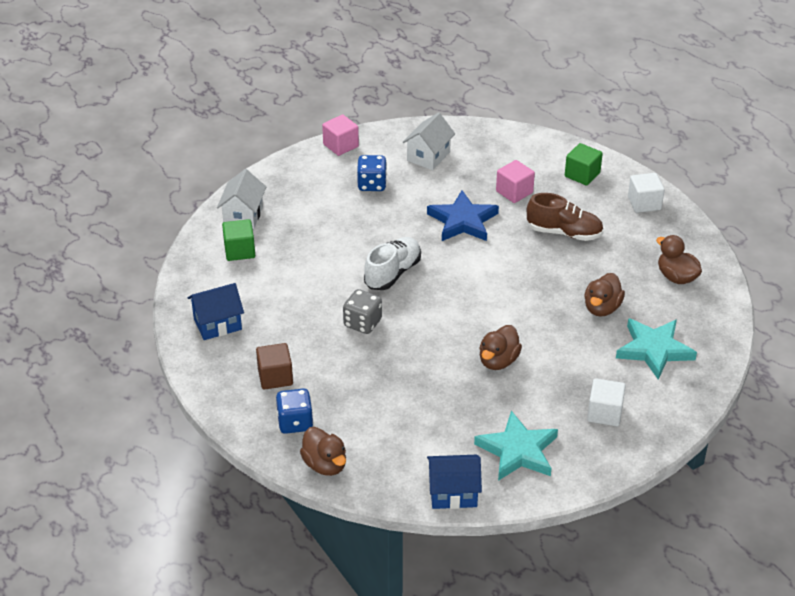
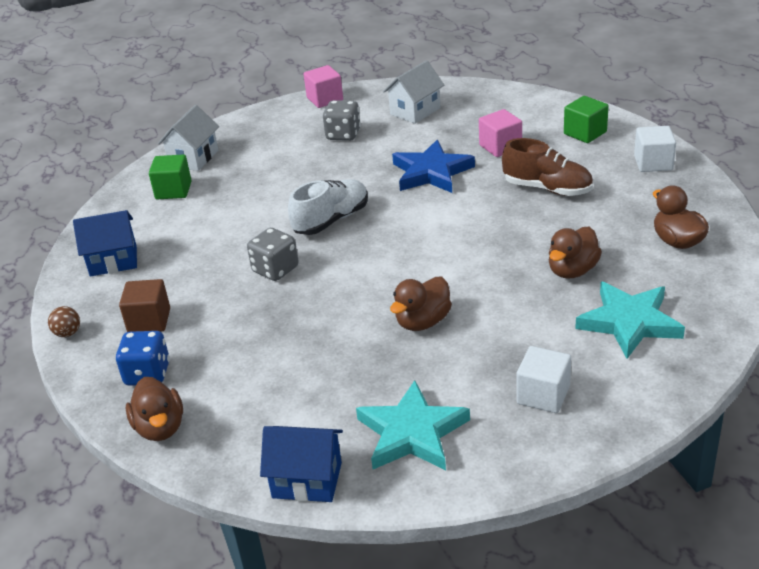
camera: 15 degrees right, 5 degrees down
blue dice [357,155,387,191] -> grey dice [323,100,361,141]
none -> brown ball [48,306,80,337]

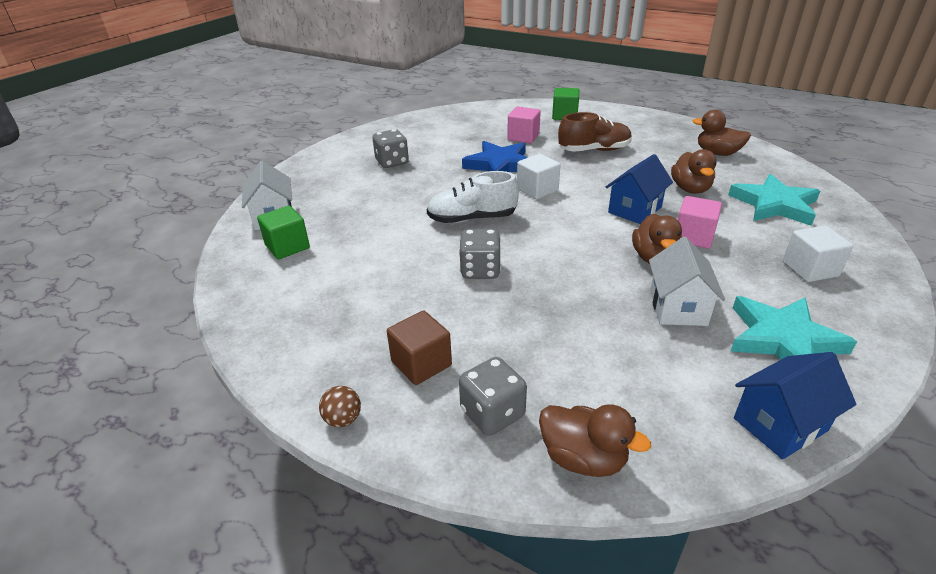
camera: 40 degrees left, 0 degrees up
blue house [73,210,137,276] -> blue house moved to [606,154,673,224]
blue dice [116,331,170,386] -> grey dice [459,357,527,436]
white shoe [288,179,368,235] -> white shoe turned 105 degrees counterclockwise [427,171,519,223]
pink cube [304,65,343,108] -> pink cube moved to [678,196,722,249]
white house [383,60,444,124] -> white house moved to [649,237,725,326]
white cube [634,126,676,172] -> white cube moved to [517,154,561,200]

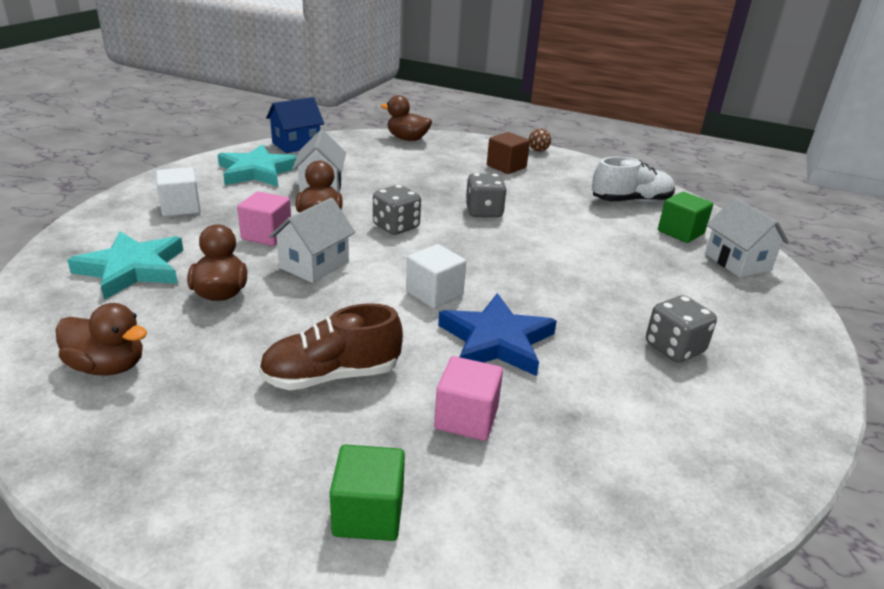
camera: 170 degrees right, 5 degrees down
white shoe [427,171,519,223] -> white shoe moved to [592,157,675,203]
grey dice [459,357,527,436] -> grey dice moved to [373,185,421,235]
blue house [606,154,673,224] -> white house [269,198,355,283]

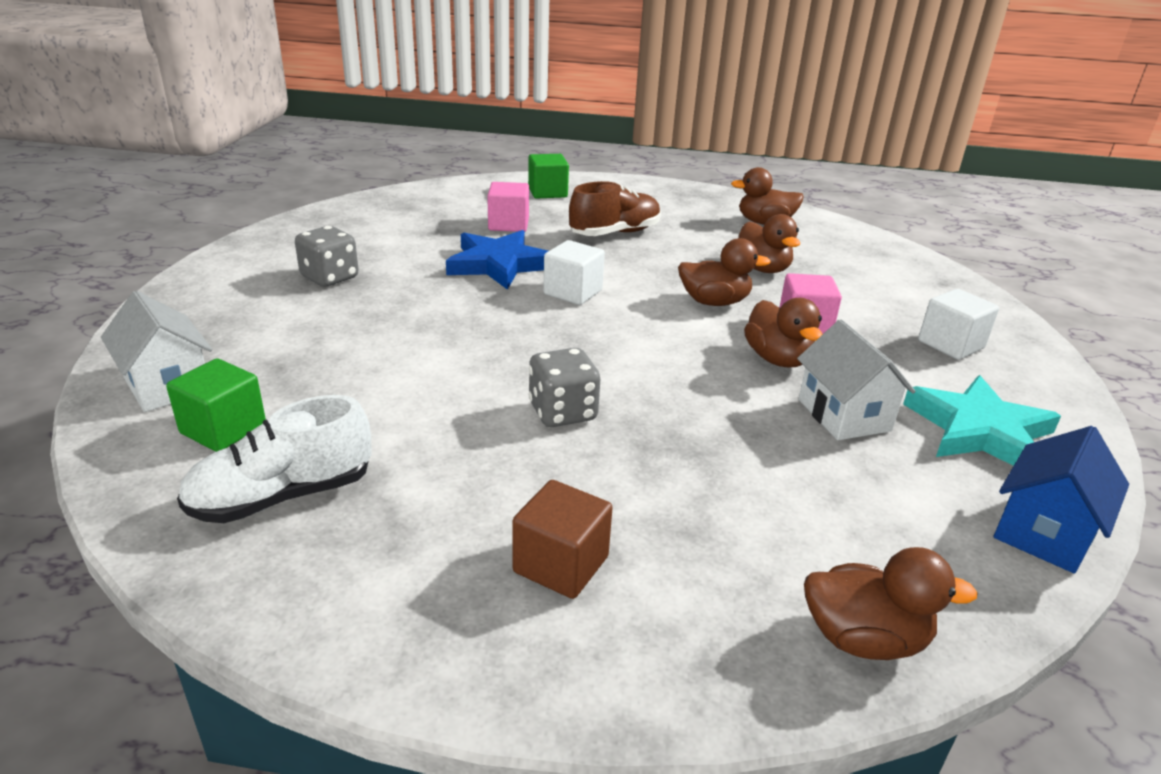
camera: 165 degrees right, 0 degrees up
turquoise star [67,231,184,300] -> none
white house [269,198,355,283] -> brown duck [678,238,771,306]
grey dice [373,185,421,235] -> none
brown ball [529,129,551,152] -> none

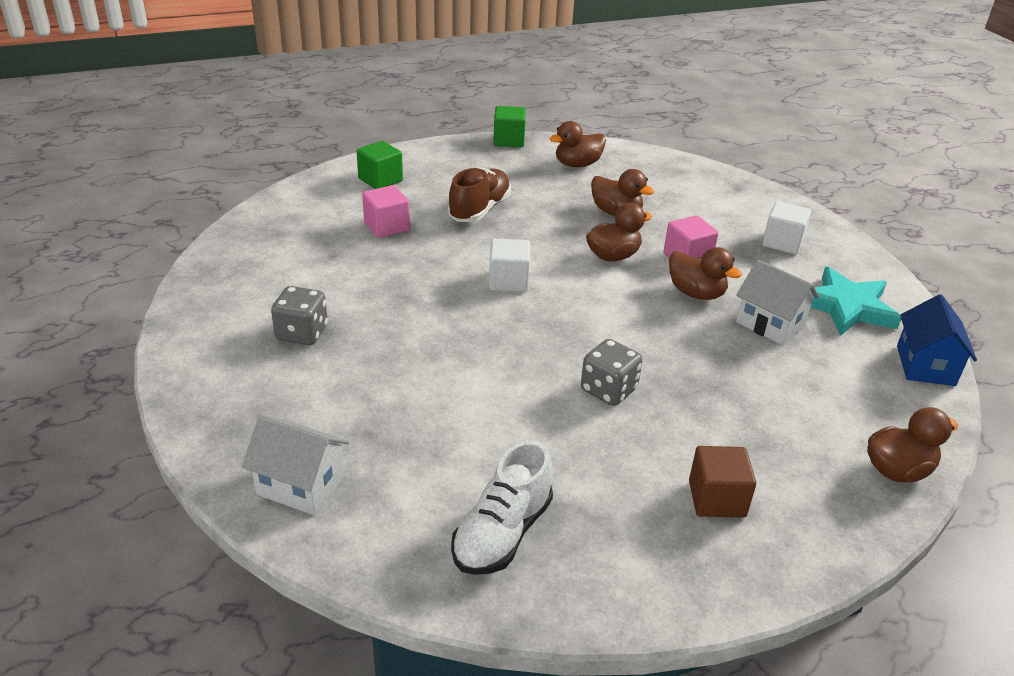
camera: 30 degrees left, 5 degrees up
green cube [166,358,266,452] -> green cube moved to [493,106,526,147]
blue star [446,230,548,290] -> none

